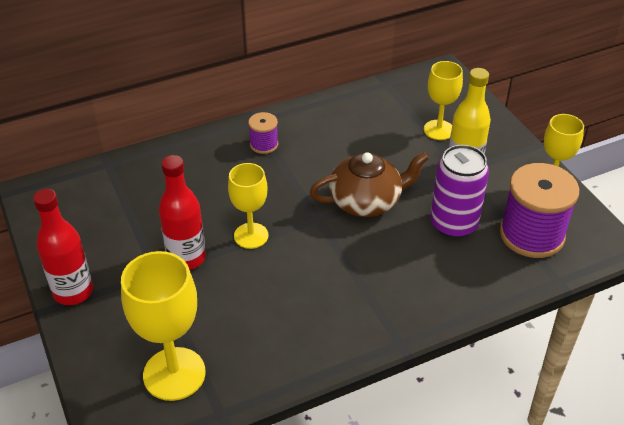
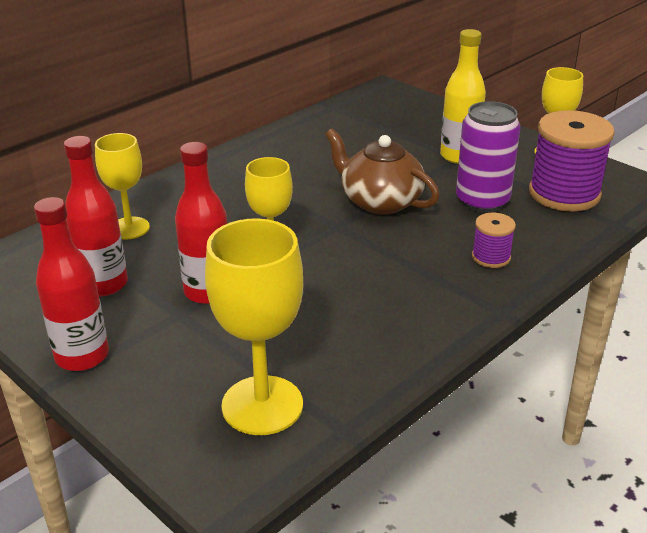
camera: 20 degrees left, 10 degrees down
purple spool [248,112,278,154] -> purple spool moved to [472,213,516,268]
brown teapot [310,152,429,217] -> brown teapot turned 105 degrees counterclockwise [325,128,440,215]
yellow goblet [424,61,463,140] -> yellow goblet moved to [95,133,150,239]
none -> red bottle [64,136,128,296]

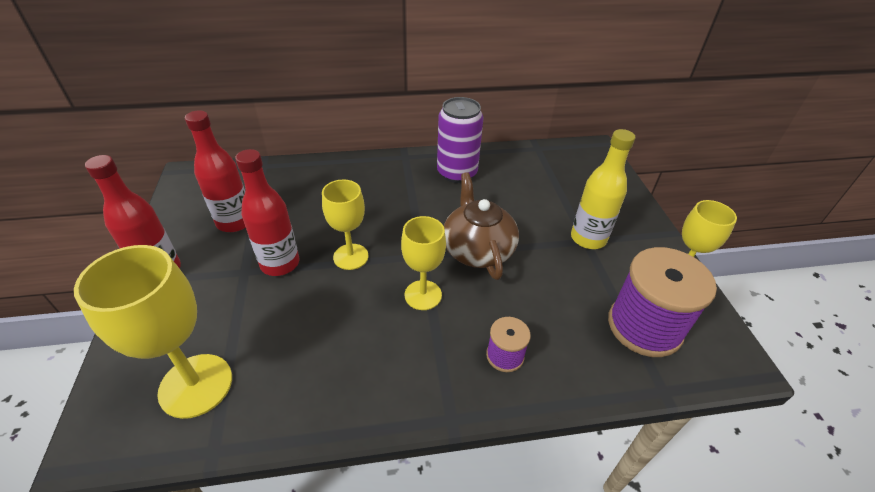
camera: 35 degrees right, 10 degrees up
yellow goblet [95,133,150,239] -> yellow goblet moved to [401,216,446,310]
purple can [456,101,521,213] -> purple can moved to [437,97,483,183]

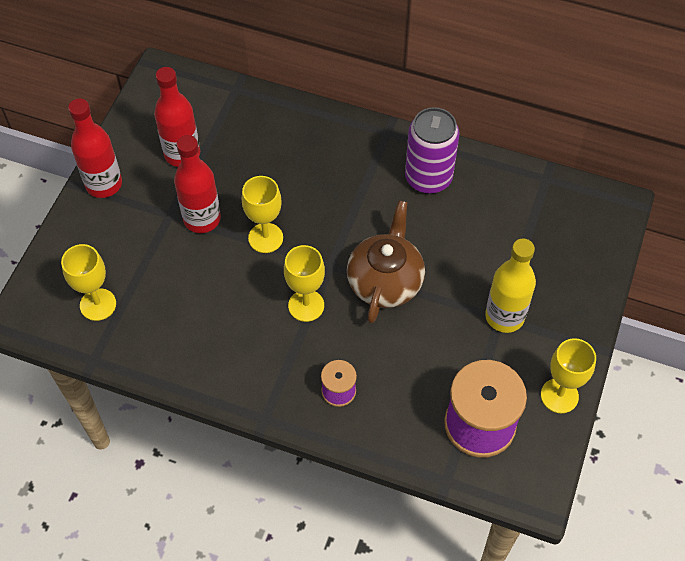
camera: 30 degrees right, 15 degrees up
yellow goblet [74,245,232,419] -> yellow goblet [61,244,116,321], size x0.64

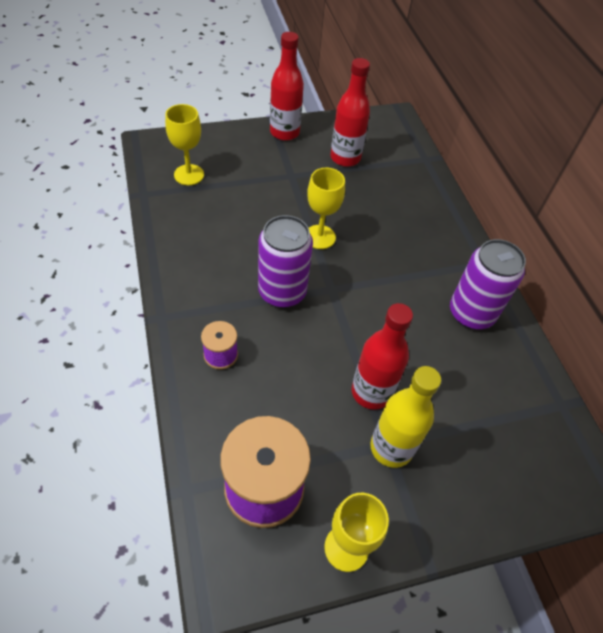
camera: 50 degrees right, 5 degrees down
red bottle [174,135,221,233] -> red bottle moved to [352,303,413,410]
yellow goblet [284,245,325,322] -> purple can [258,215,313,308]
brown teapot [347,201,425,324] -> none

